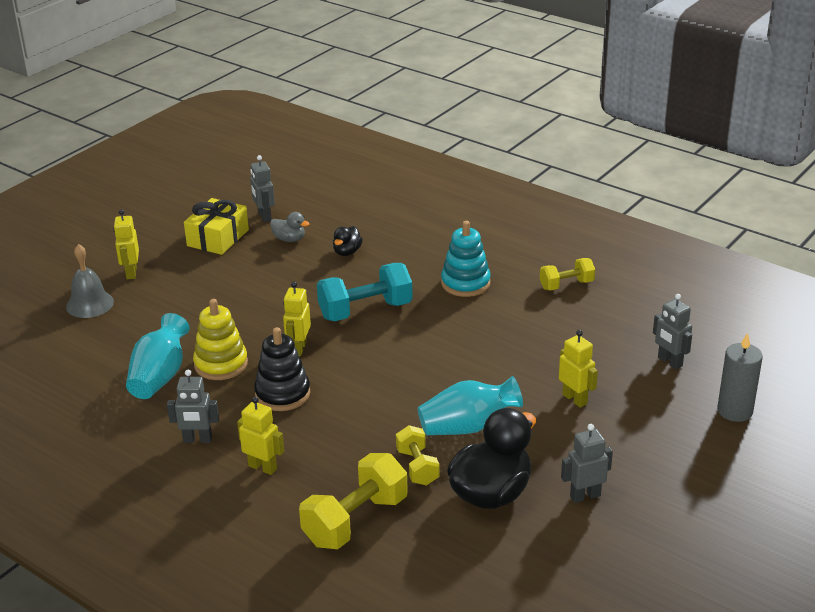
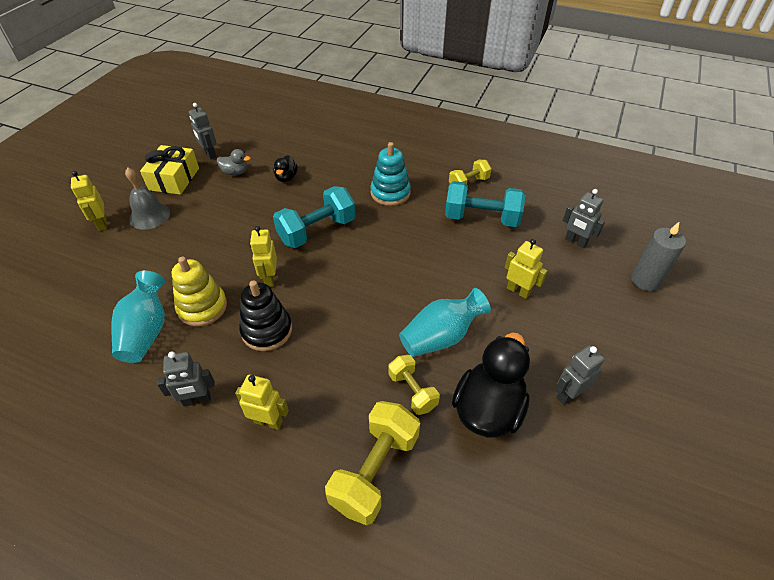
camera: 15 degrees left, 15 degrees up
grey bell [66,244,114,318] -> grey bell moved to [125,167,170,230]
none -> turquoise dumbbell [445,181,525,227]

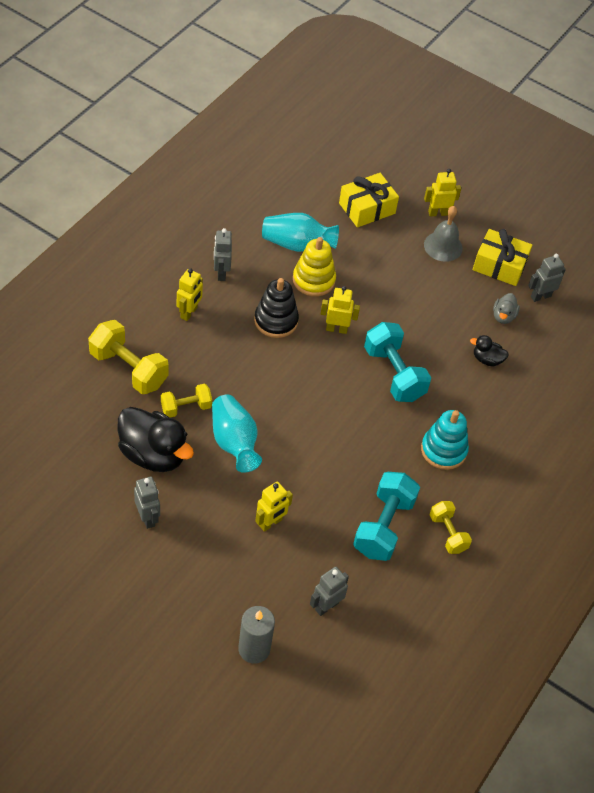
camera: 95 degrees right, 5 degrees up
none -> yellow gift [339,173,399,227]

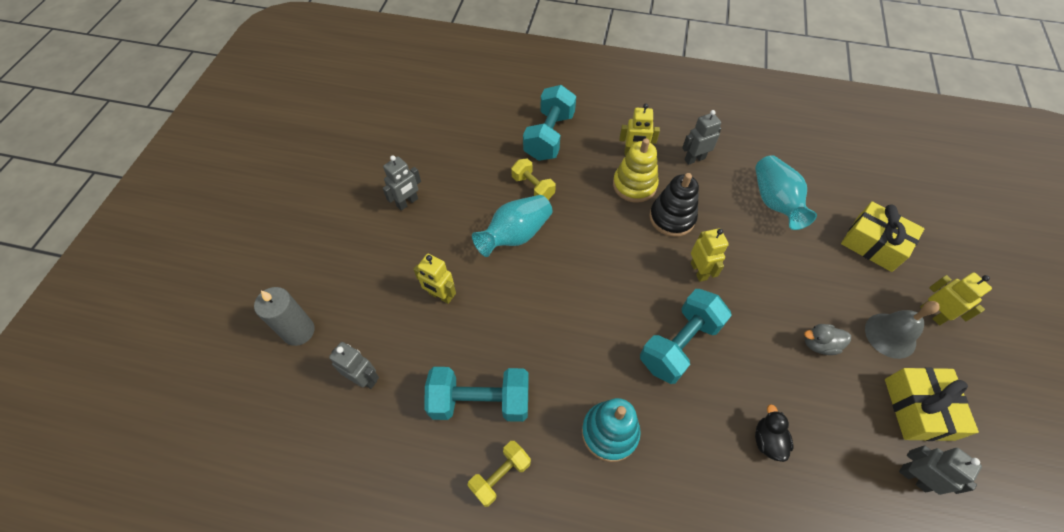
camera: 75 degrees right, 5 degrees up
yellow dumbbell [88,320,169,394] -> turquoise dumbbell [523,85,576,161]
black duck [117,407,194,472] -> none
yellow stacking toy [293,237,336,297] -> yellow stacking toy moved to [613,138,659,203]
grey duck [493,293,520,324] -> grey duck moved to [804,324,851,355]

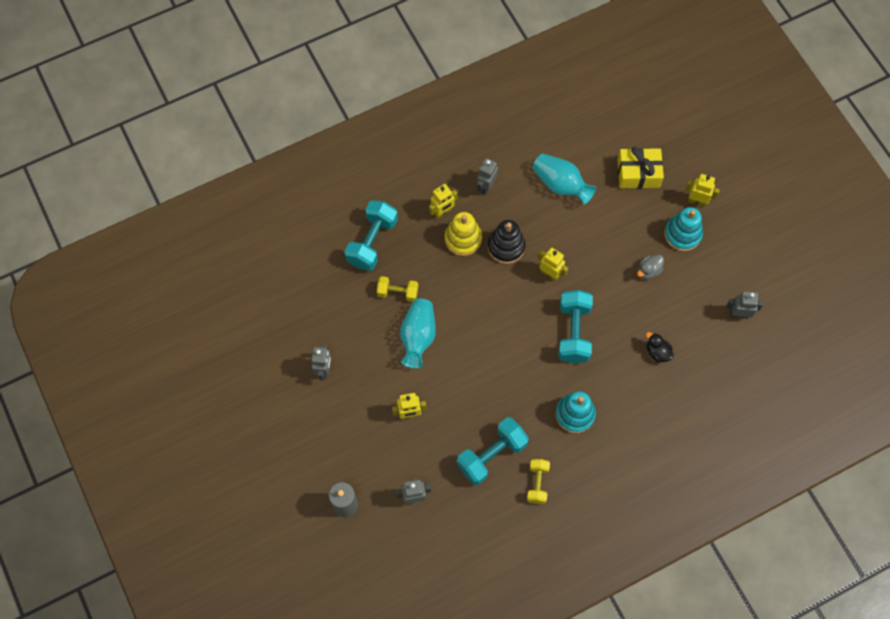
camera: 40 degrees left, 10 degrees up
turquoise dumbbell [523,85,576,161] -> turquoise dumbbell turned 45 degrees clockwise [345,200,398,271]
grey bell [865,301,940,359] -> turquoise stacking toy [664,207,703,251]
yellow gift [885,367,979,441] -> none

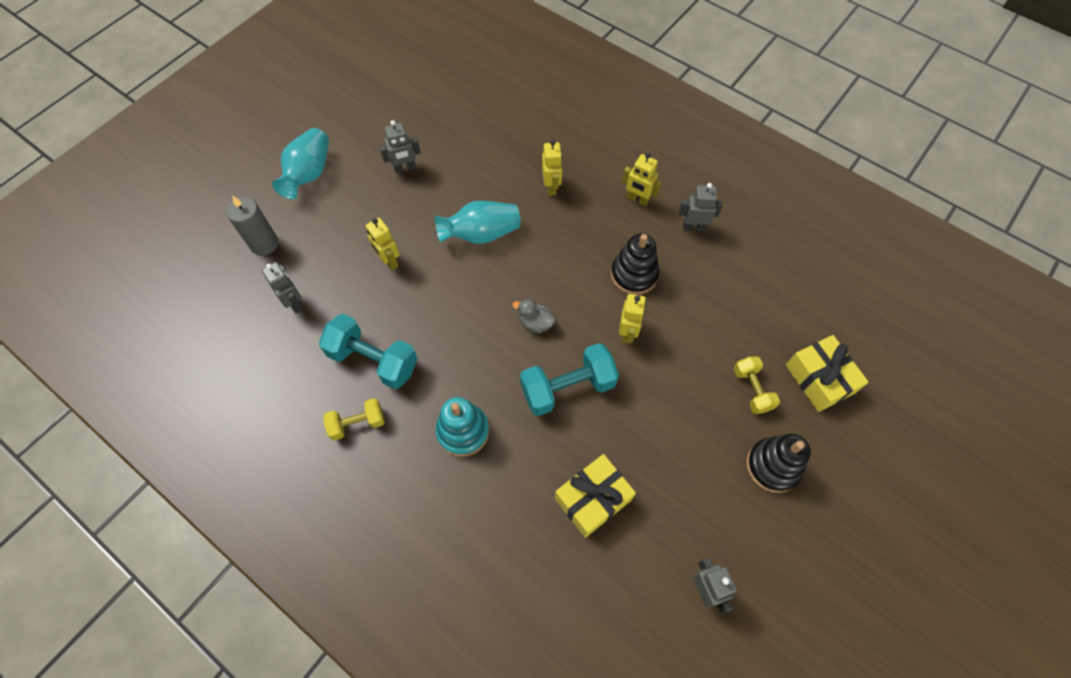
camera: 65 degrees right, 5 degrees down
turquoise dumbbell [345,200,398,271] -> none
yellow dumbbell [377,276,418,302] -> yellow dumbbell moved to [734,356,780,414]
yellow stacking toy [445,212,482,256] -> none
turquoise vase [532,154,596,204] -> turquoise vase moved to [272,128,329,199]
grey duck [637,255,664,280] -> grey duck moved to [512,299,555,334]
black duck [646,332,674,362] -> yellow gift [555,454,636,538]
turquoise stacking toy [664,207,703,251] -> black stacking toy [746,434,811,493]
yellow robot [685,174,720,207] -> yellow robot moved to [542,140,562,196]

